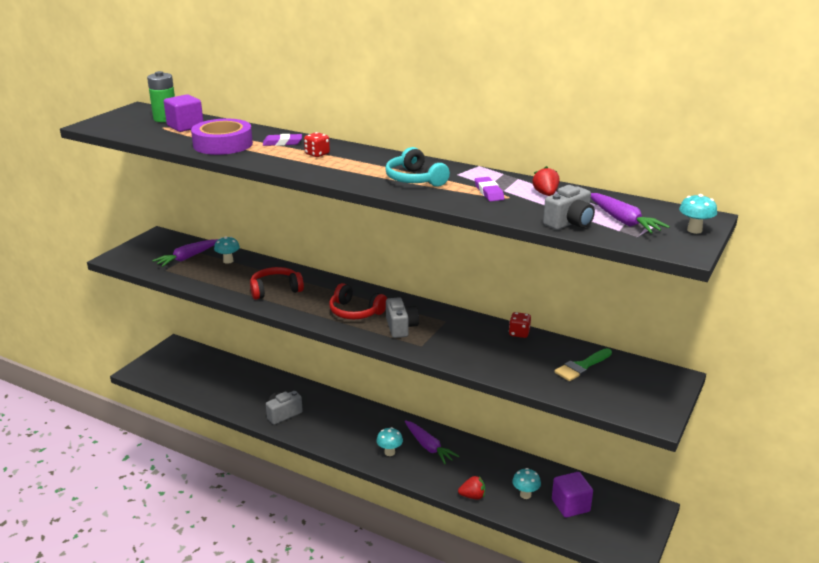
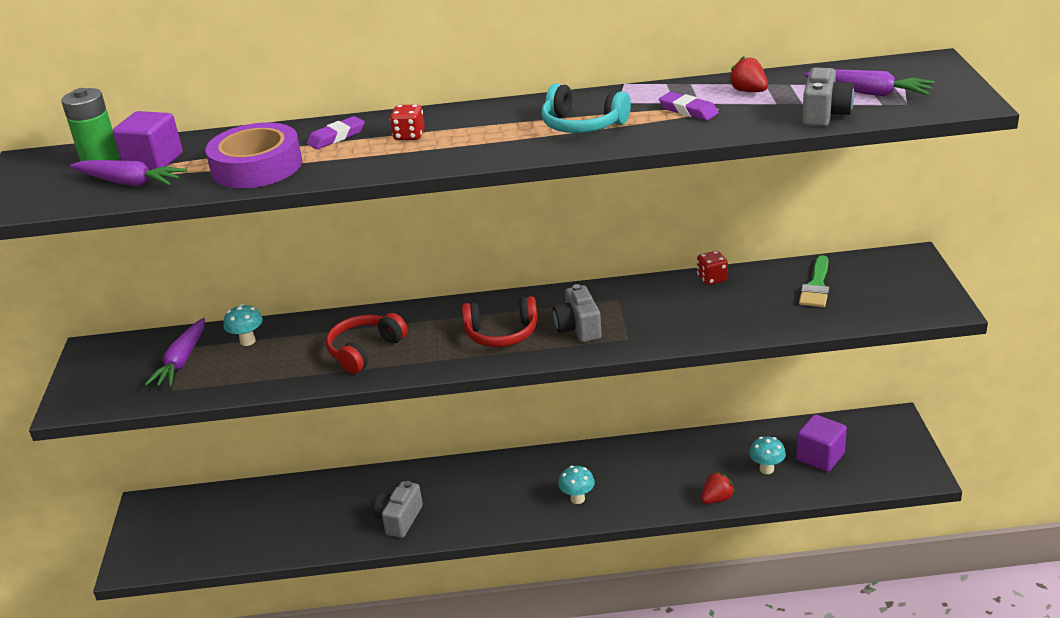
camera: 30 degrees left, 5 degrees up
grey camera [386,297,419,338] -> grey camera turned 150 degrees counterclockwise [552,284,602,342]
purple carrot [405,420,459,464] -> purple carrot moved to [70,160,187,186]
turquoise mushroom [679,194,717,234] -> none

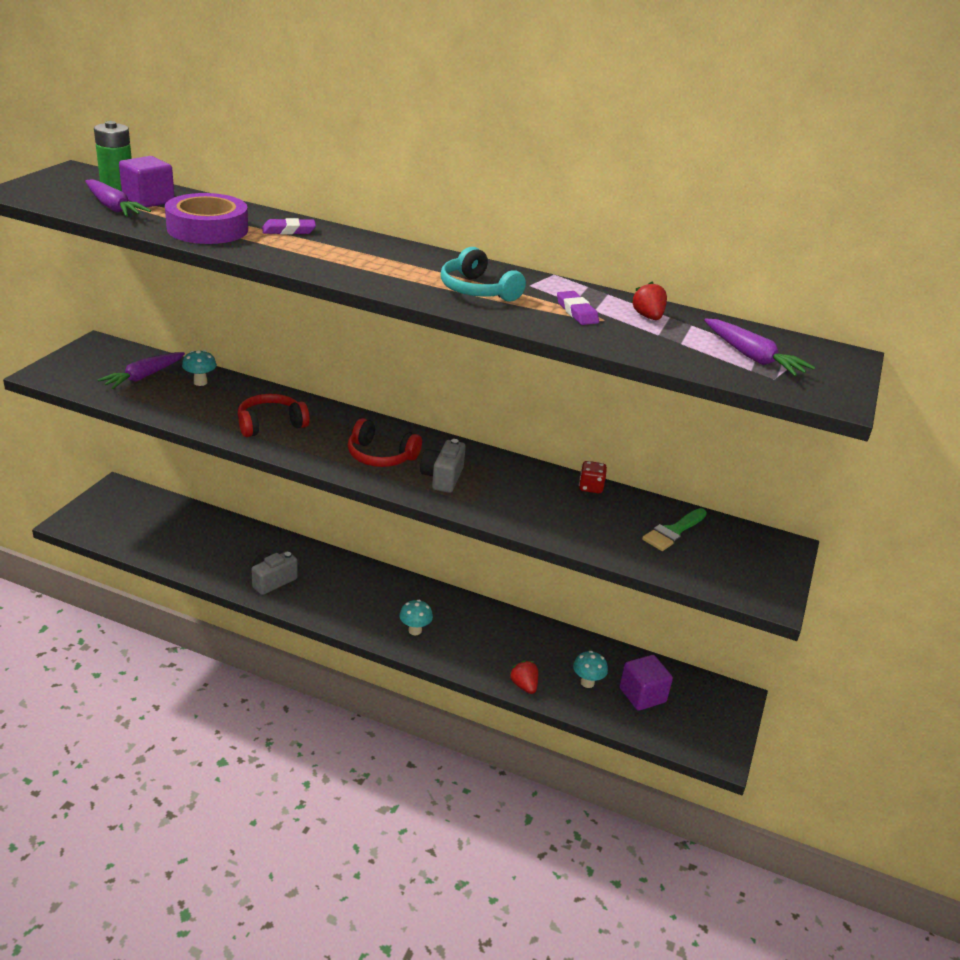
camera: 20 degrees right, 0 degrees up
red dice [390,105,425,140] -> none
red strawberry [701,471,735,504] -> red strawberry turned 105 degrees counterclockwise [509,660,538,694]
grey camera [802,68,854,127] -> none

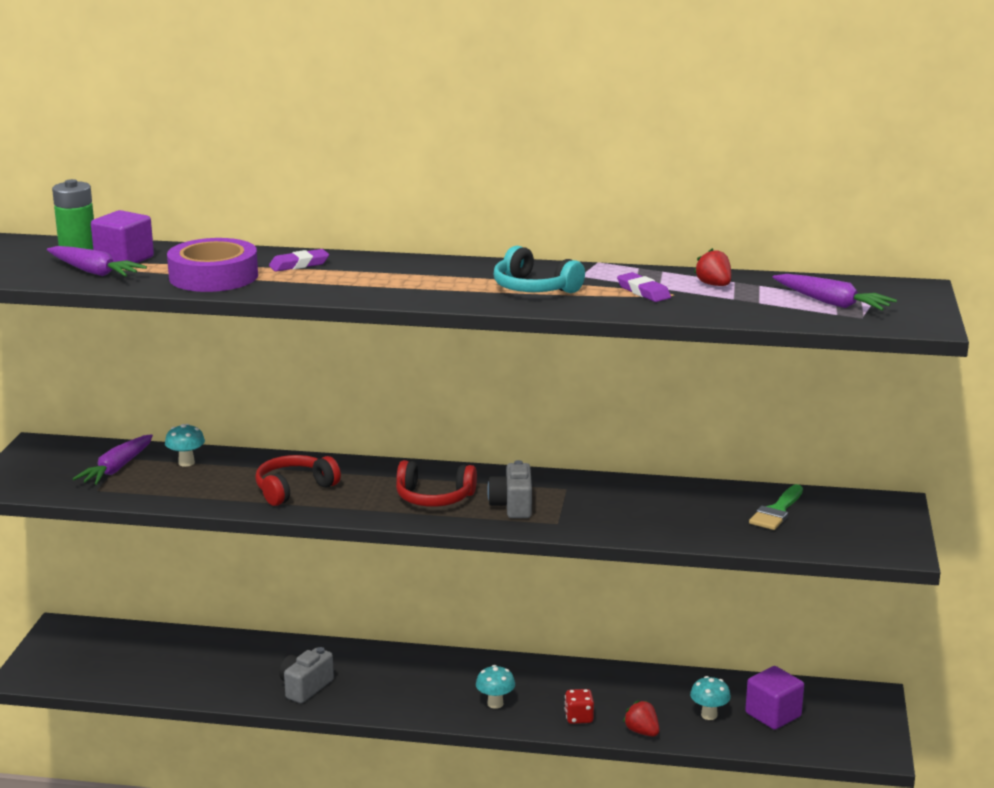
camera: 10 degrees left, 10 degrees down
red dice [579,461,607,493] -> red dice moved to [565,689,594,724]

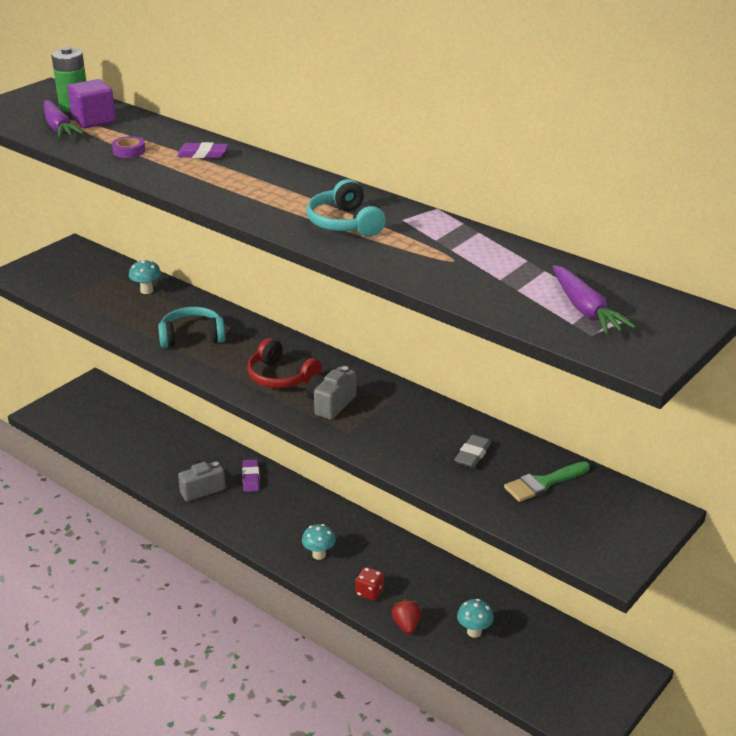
camera: 30 degrees right, 10 degrees up
purple carrot [73,434,153,485] -> none
purple tape [167,238,258,292] -> purple tape [112,136,145,158], size x0.43
red headphones [255,455,341,506] -> turquoise headphones [158,307,225,348]
purple eraser [617,272,671,302] -> purple eraser moved to [242,459,260,492]
red strawberry [694,248,731,286] -> none
purple cube [745,666,804,730] -> none
none -> grey eraser [454,435,491,468]

